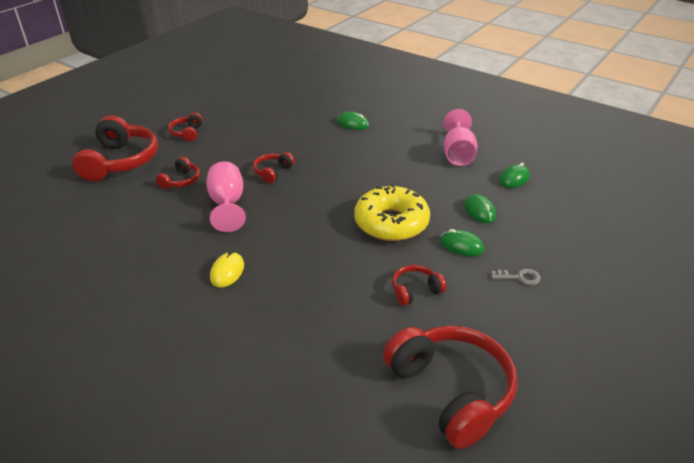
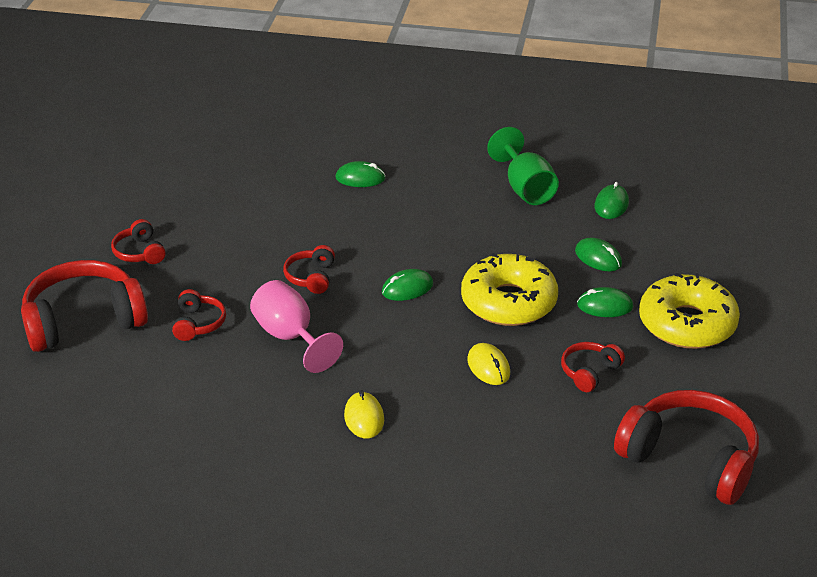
camera: 25 degrees left, 0 degrees up
red headphones [72,115,158,181] -> red headphones turned 90 degrees counterclockwise [21,260,148,352]
pink goblet [443,109,477,166] -> green goblet [487,127,559,205]
grey key [491,269,541,285] -> yellow donut [639,273,740,349]
none -> green mouse [382,269,433,301]
none -> yellow mouse [467,343,510,385]

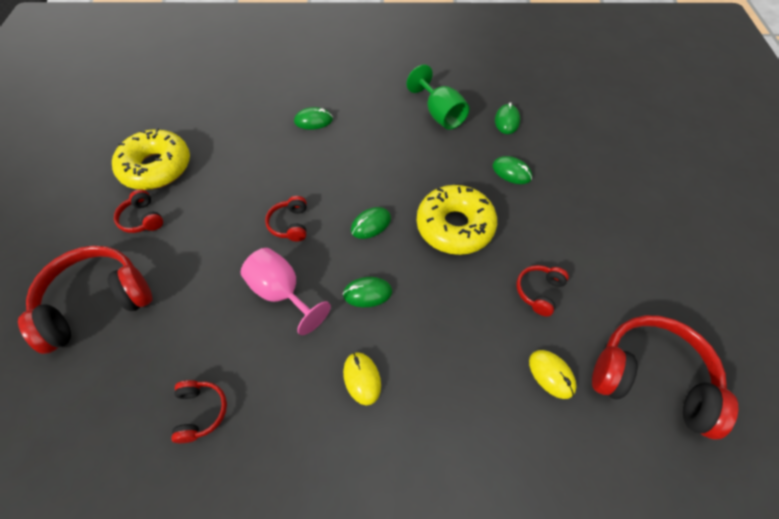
camera: 10 degrees left, 20 degrees up
red headphones [172,289,226,341] -> red headphones moved to [171,380,227,443]
yellow mouse [467,343,510,385] -> yellow mouse moved to [529,350,577,399]
green mouse [577,287,633,317] -> green mouse moved to [343,277,392,307]
yellow donut [639,273,740,349] -> yellow donut moved to [112,128,190,190]

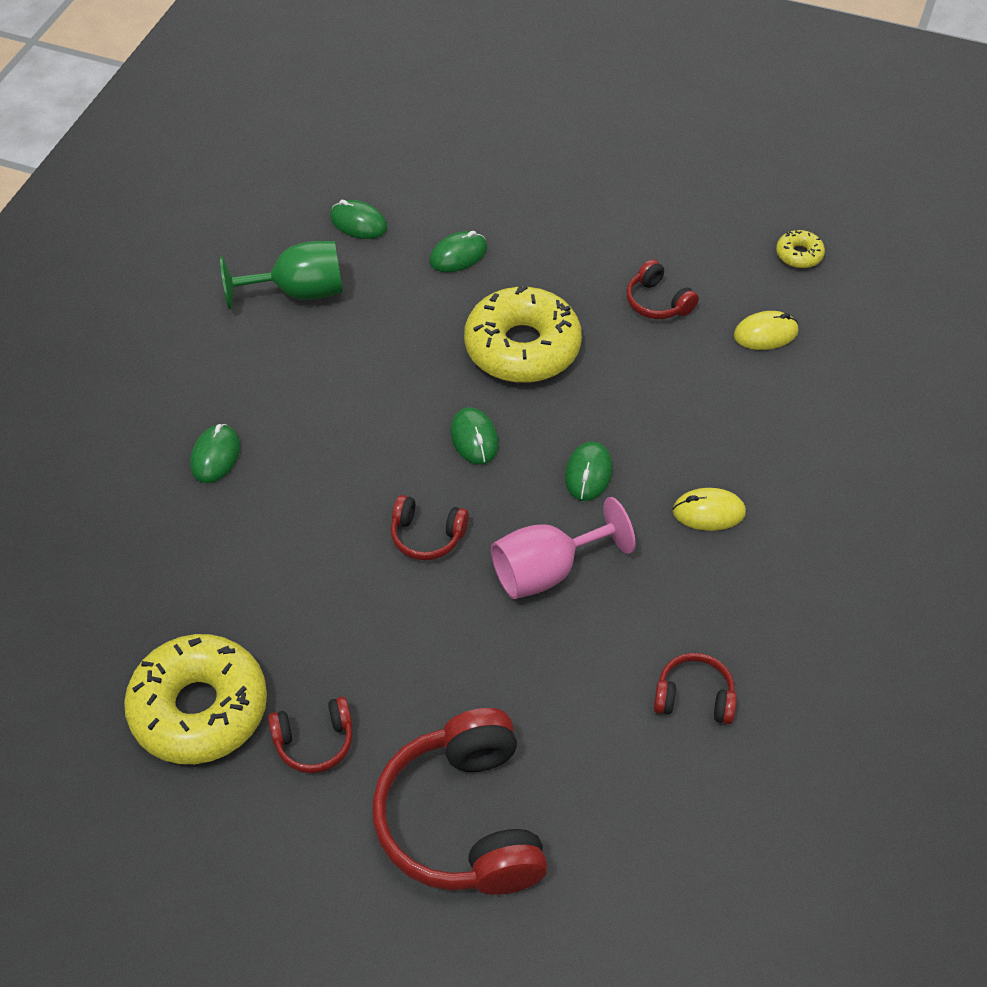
camera: 70 degrees left, 5 degrees down
red headphones [592,315,738,439] -> yellow donut [776,230,825,268]

